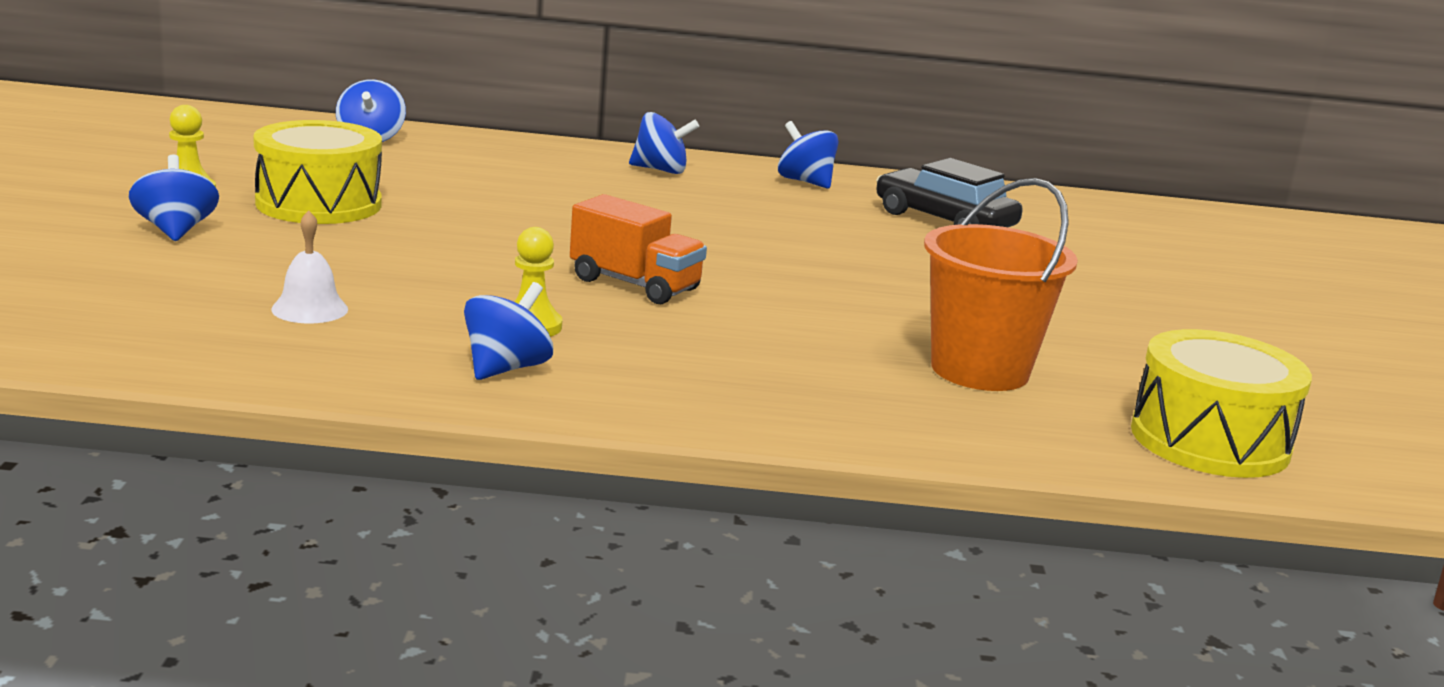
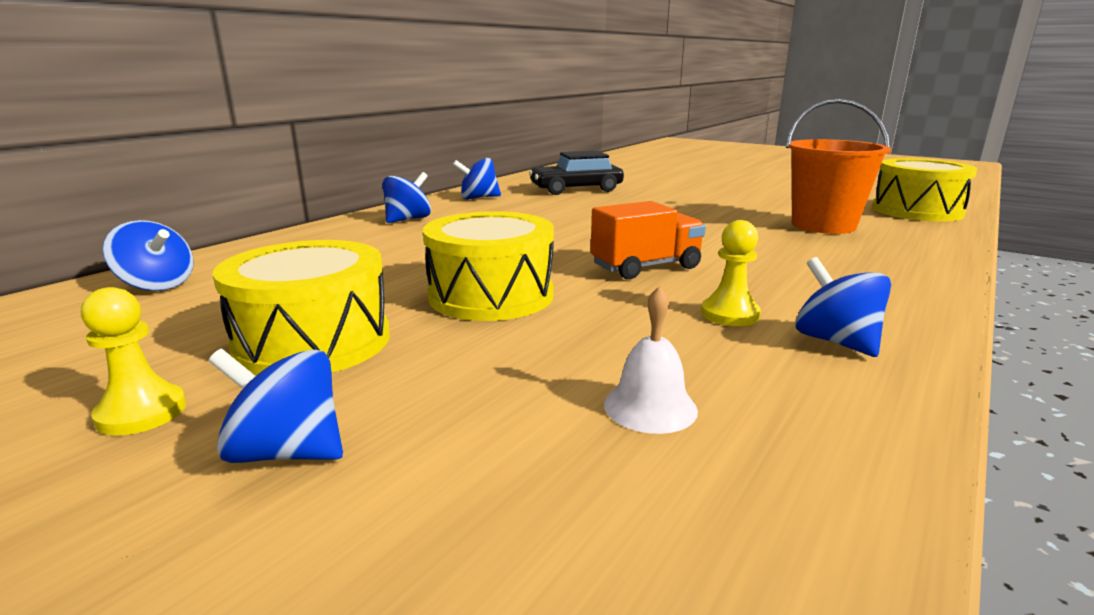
camera: 55 degrees left, 0 degrees up
none -> yellow drum [423,211,554,321]

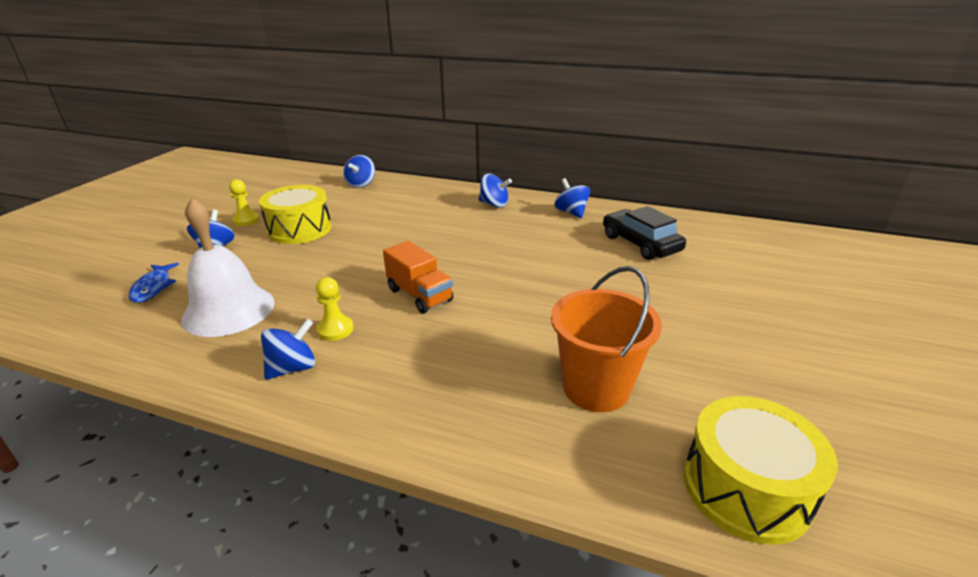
camera: 75 degrees right, 10 degrees up
yellow drum [423,211,554,321] -> none
white bell [604,286,698,434] -> white bell [181,198,275,337], size x2.14
none -> blue fish [129,263,179,303]

